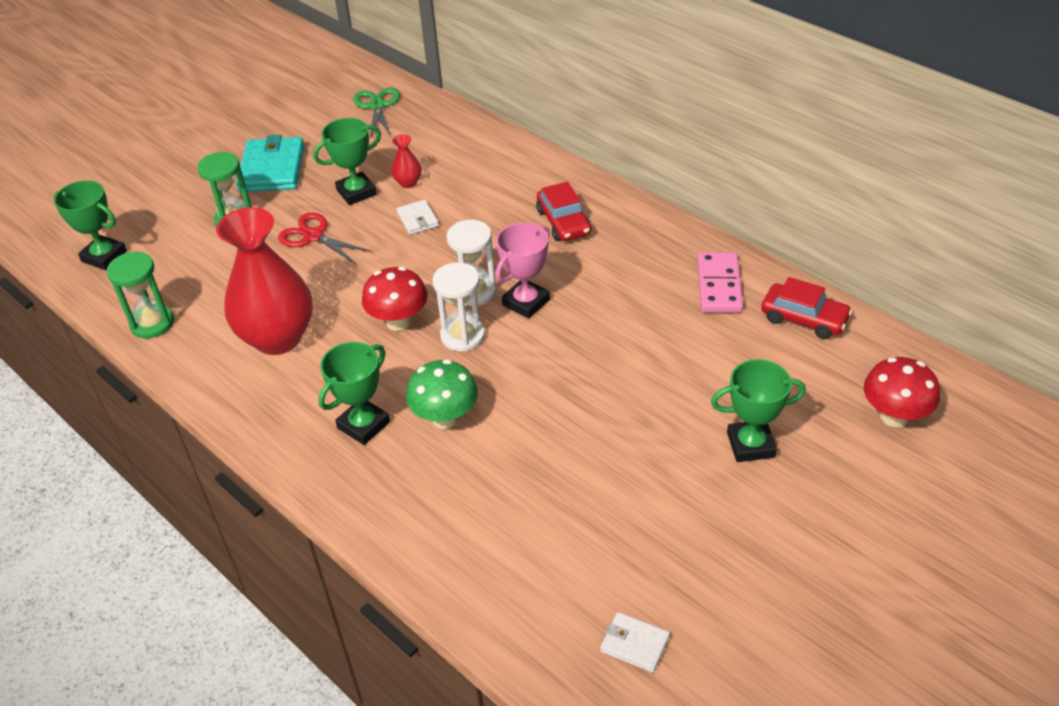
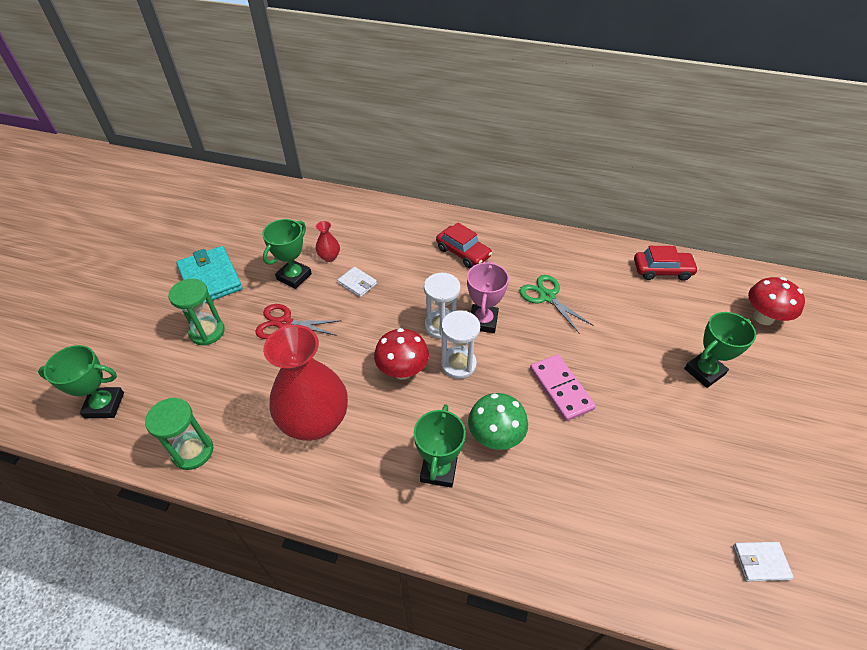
camera: 30 degrees left, 5 degrees up
green scissors [353,88,400,138] -> green scissors moved to [520,275,593,334]
pink domino [697,252,743,313] -> pink domino moved to [530,354,596,421]

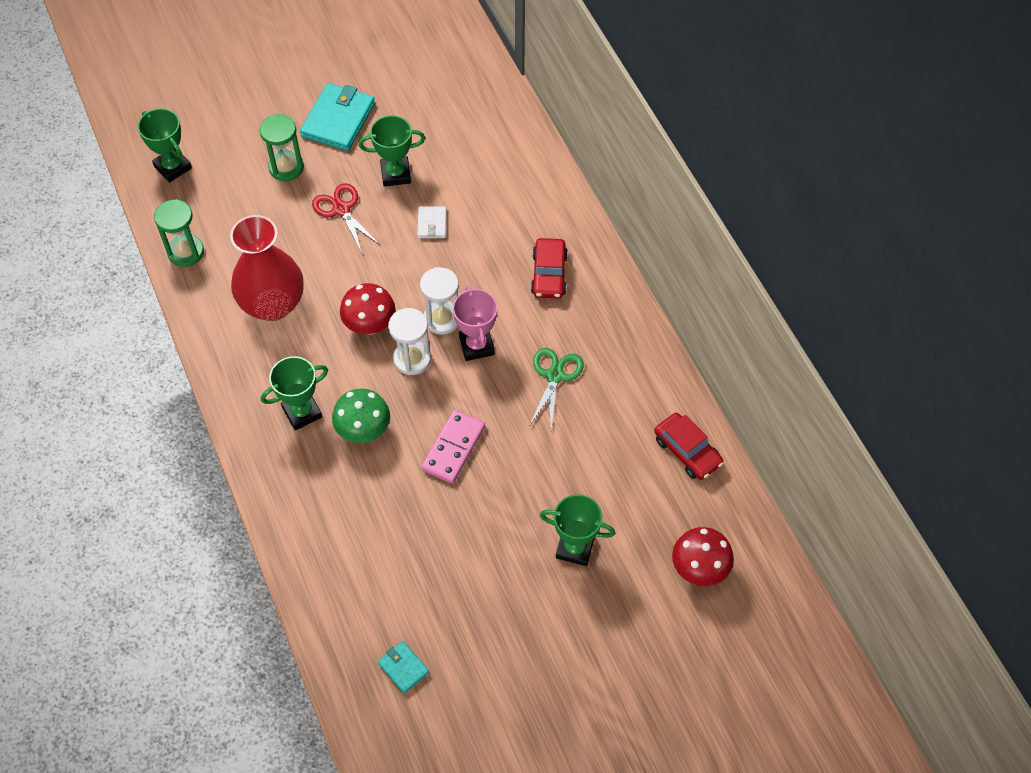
camera: 50 degrees right, 10 degrees up
red vase [316,221,340,262] -> none
pink trophy [467,261,509,333] -> pink trophy turned 75 degrees counterclockwise [453,285,498,361]
white wallet [733,542,794,581] -> turquoise wallet [378,641,429,694]

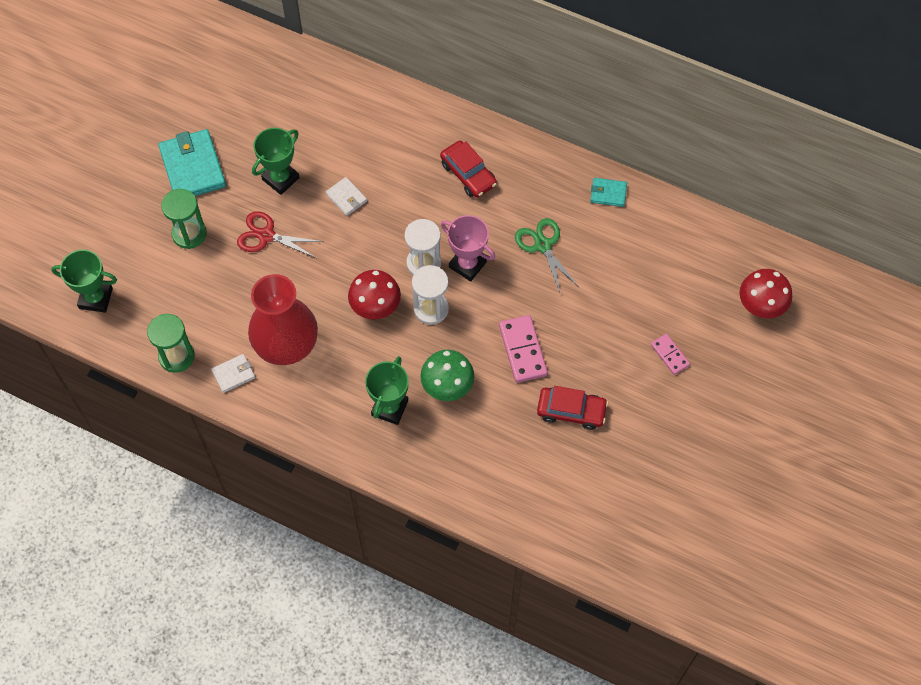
camera: 40 degrees left, 5 degrees up
turquoise wallet [378,641,429,694] -> turquoise wallet moved to [590,178,627,207]
green trophy [540,494,615,566] -> pink domino [651,334,690,375]
red car [654,413,723,480] -> red car moved to [537,386,608,430]
none -> white wallet [211,354,255,393]

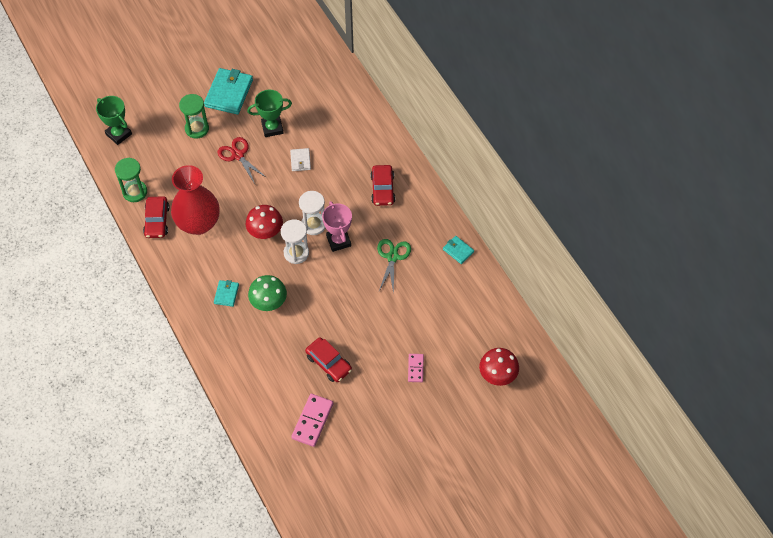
camera: 35 degrees right, 5 degrees down
white wallet [211,354,255,393] -> red car [143,196,170,238]
green trophy [365,356,409,425] -> turquoise wallet [214,280,239,307]
pink domino [499,315,548,383] -> pink domino moved to [291,394,333,447]

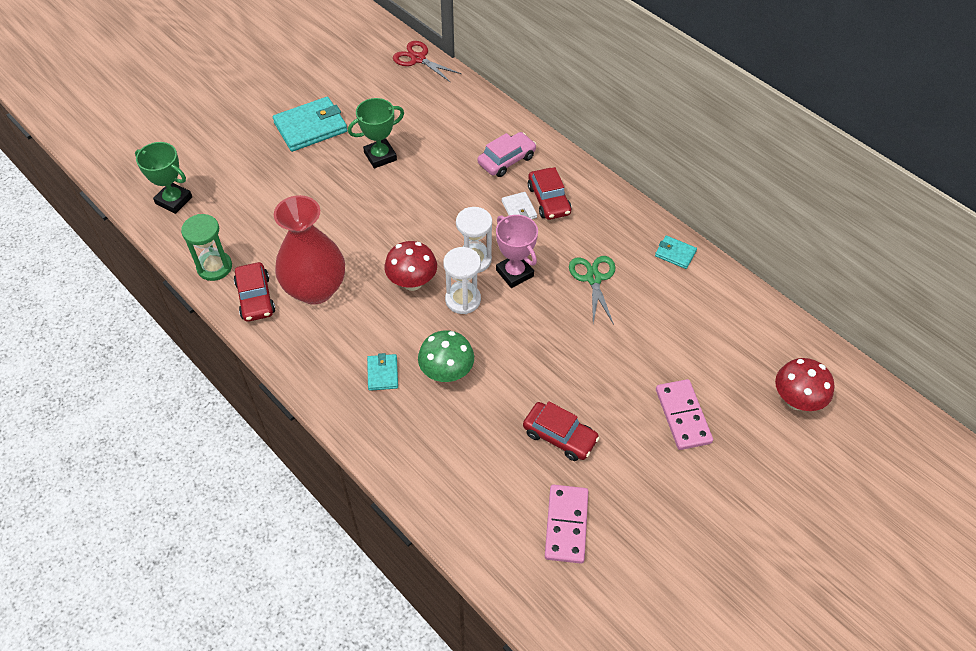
camera: 15 degrees left, 5 degrees down
green hourglass [179,94,209,139] -> none
turquoise wallet [204,68,253,115] -> turquoise wallet turned 60 degrees clockwise [273,97,347,152]
red scissors [218,137,267,184] -> red scissors moved to [393,41,462,83]
white wallet [290,148,311,171] -> white wallet moved to [502,192,537,219]
pink domino [408,354,424,382] -> pink domino [656,379,713,450], size x1.65
none -> pink car [477,132,536,177]

